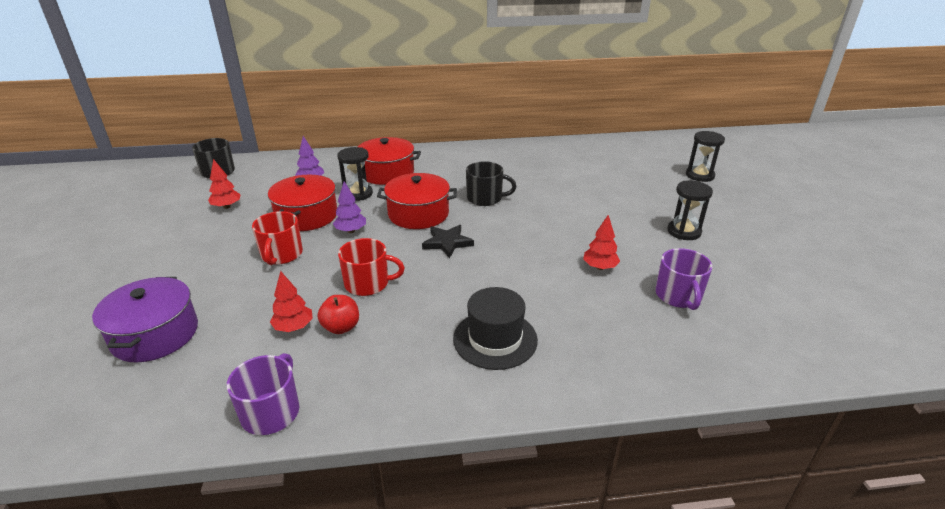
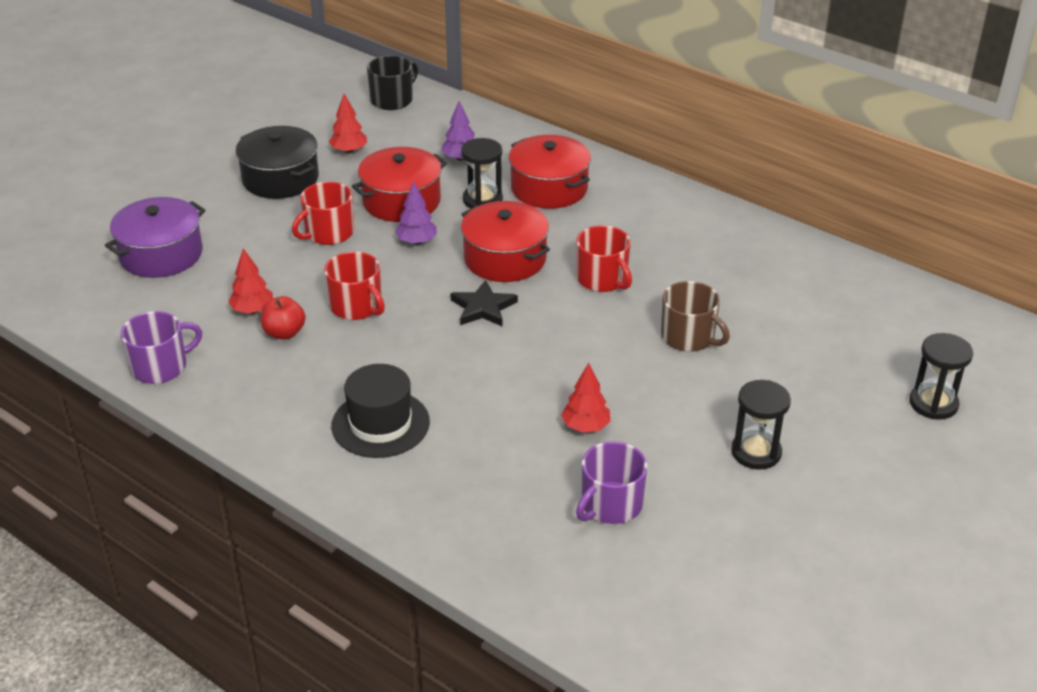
camera: 45 degrees right, 5 degrees up
black mug [466,161,516,206] -> red mug [576,226,632,292]
none -> black pot [236,126,319,199]
none -> brown mug [661,281,730,352]

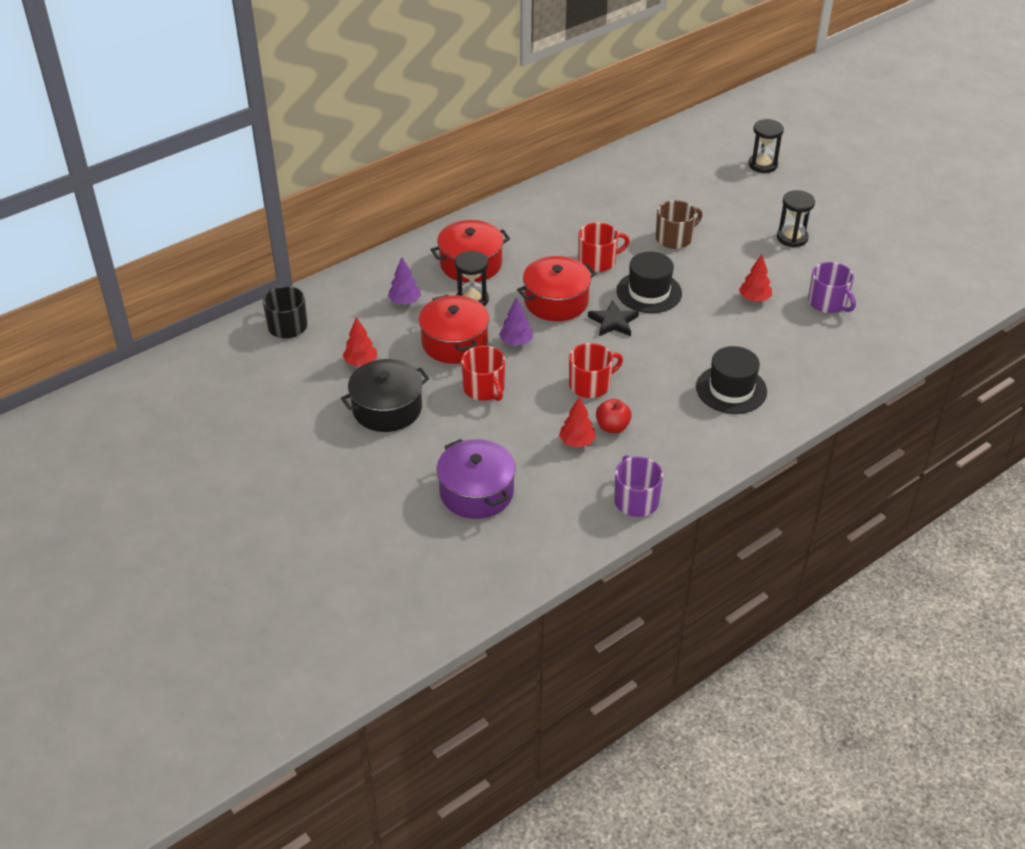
camera: 75 degrees left, 5 degrees up
none -> black hat [617,252,682,313]

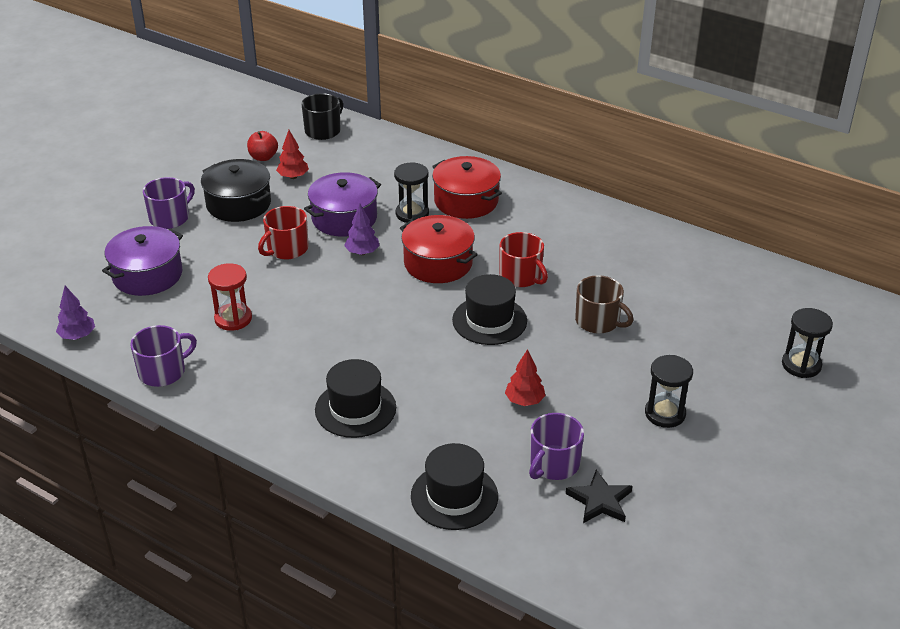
camera: 70 degrees right, 5 degrees down
purple tree [388,257,421,304] -> purple tree moved to [56,286,95,340]
red pot [419,295,489,364] -> purple pot [304,172,381,237]
red tree [559,396,596,448] -> red hourglass [208,263,252,331]
red mug [569,343,623,398] -> none
black star [588,300,639,336] -> black star moved to [566,469,632,523]
red apple [596,399,632,433] -> red apple moved to [247,131,278,161]
none -> purple mug [143,177,195,229]
none -> black hat [411,443,498,530]

